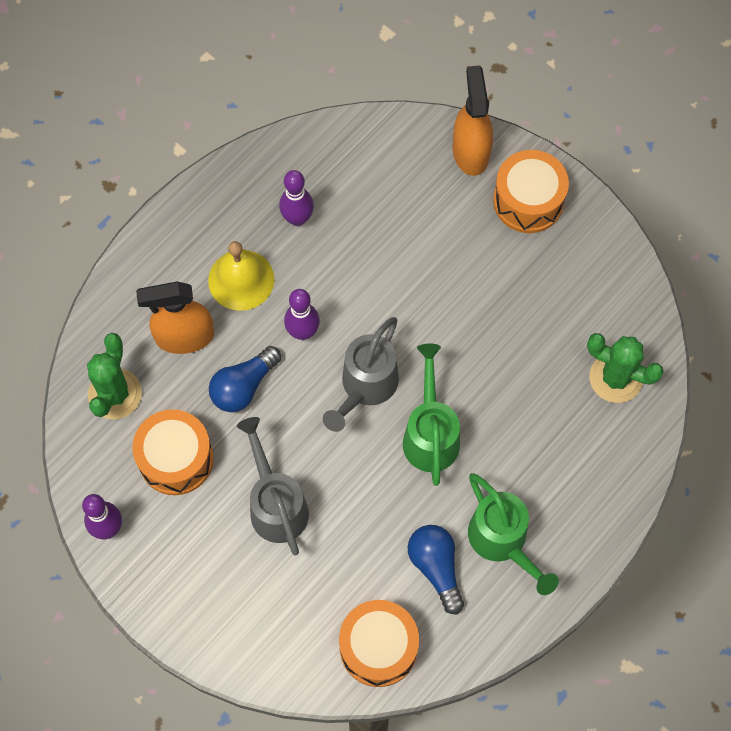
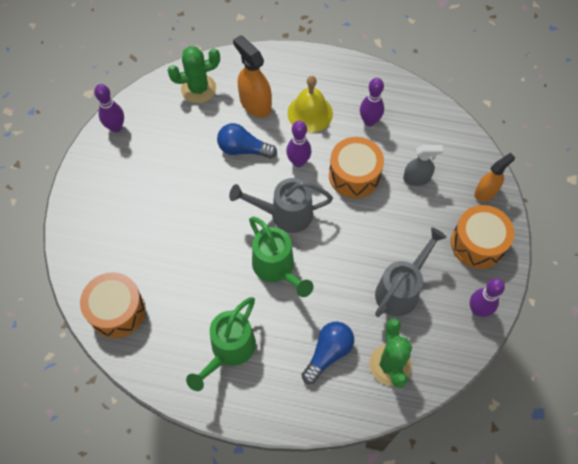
camera: 60 degrees right, 5 degrees down
orange drum [132,409,214,495] -> orange drum moved to [329,137,384,198]
grey watering can [237,417,309,556] -> grey watering can moved to [375,227,447,317]
green watering can [403,344,460,486] -> green watering can turned 90 degrees clockwise [249,217,313,297]
blue light bulb [408,525,464,614] -> blue light bulb moved to [302,322,354,384]
orange spray bottle [453,65,493,176] -> orange spray bottle [474,153,515,201], size x0.66
none -> grey spray bottle [403,145,443,186]
none -> purple bowling pin [470,278,505,317]

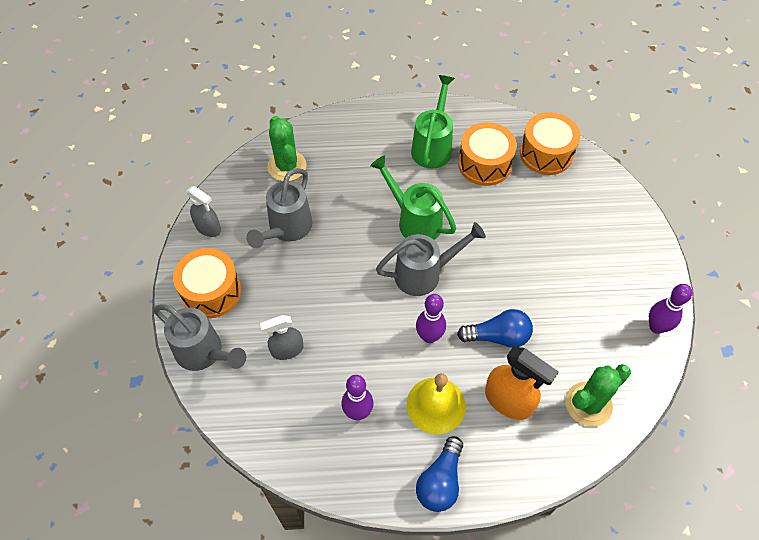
camera: 165 degrees right, 5 degrees down
blue light bulb [302,322,354,384] -> blue light bulb moved to [416,436,463,512]
orange drum [329,137,384,198] -> orange drum moved to [458,122,517,186]
purple bowling pin [470,278,505,317] -> grey spray bottle [186,186,221,237]
orange spray bottle [474,153,515,201] -> grey watering can [153,304,246,371]

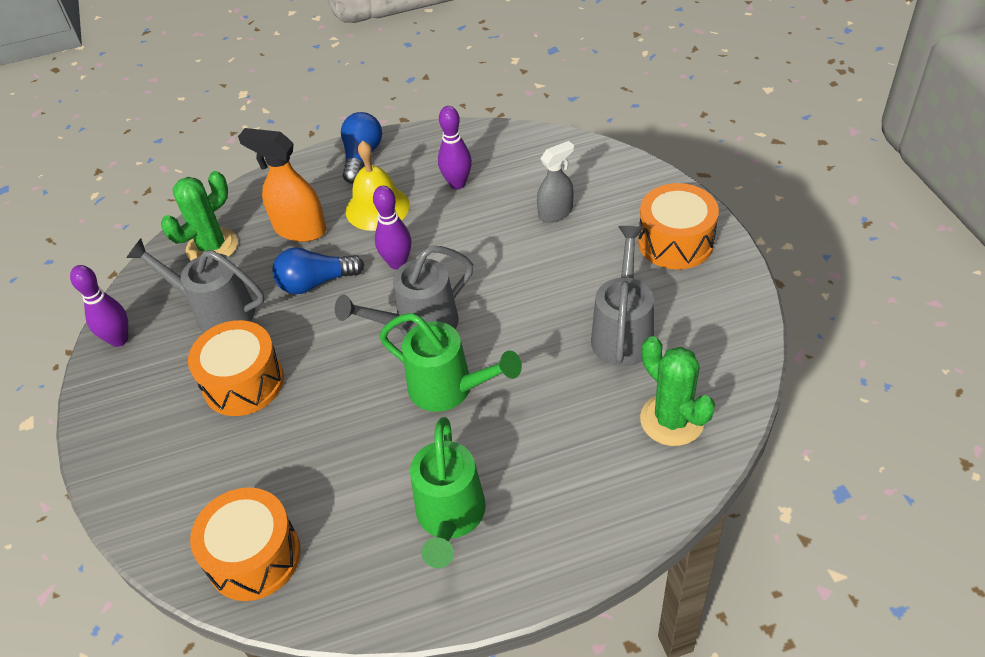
camera: 170 degrees right, 10 degrees down
grey watering can [153,304,246,371] -> grey watering can moved to [126,239,265,332]
grey spray bottle [186,186,221,237] -> none
orange drum [458,122,517,186] -> orange drum moved to [188,320,284,416]

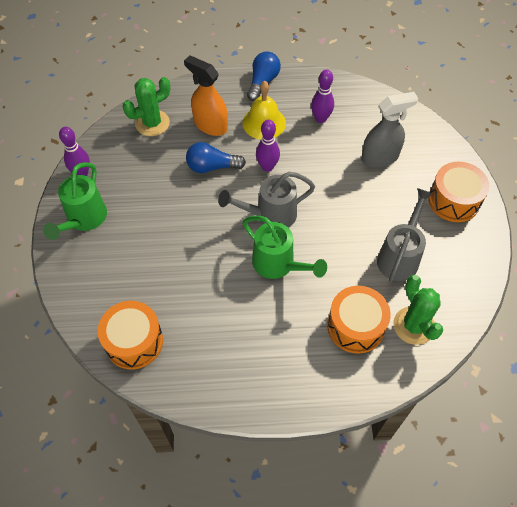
camera: 10 degrees right, 10 degrees up
grey watering can [126,239,265,332] -> none
orange drum [188,320,284,416] -> orange drum moved to [327,286,391,354]
green watering can [410,417,486,568] -> green watering can moved to [43,162,107,240]
grey spray bottle [537,141,574,222] -> grey spray bottle [361,92,418,167], size x1.51

